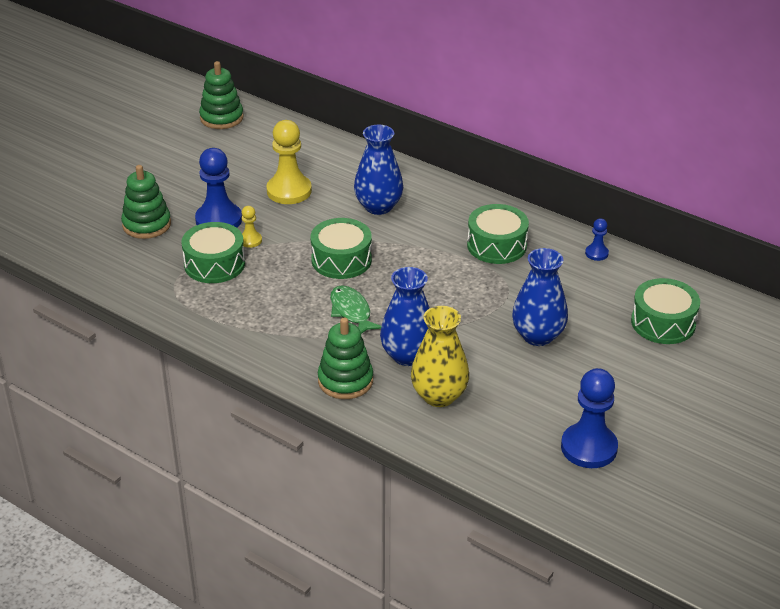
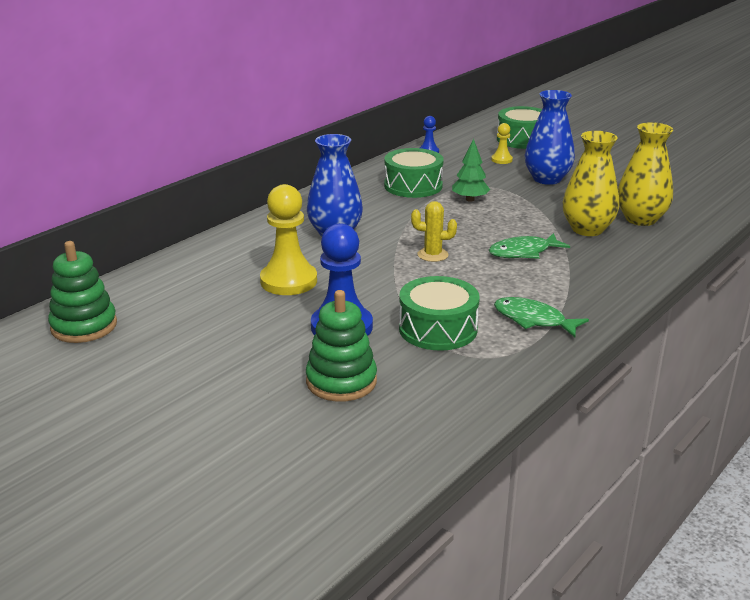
camera: 85 degrees left, 10 degrees down
yellow pawn [242,206,262,248] -> yellow pawn moved to [491,123,513,164]
green drum [311,218,372,279] -> yellow cactus [411,201,457,262]
green stacking toy [318,317,373,399] -> none
blue vase [380,267,430,366] -> yellow vase [563,131,619,236]
blue pawn [561,368,618,468] -> none
none -> green tree [452,138,490,202]
none -> green fish [494,297,589,337]

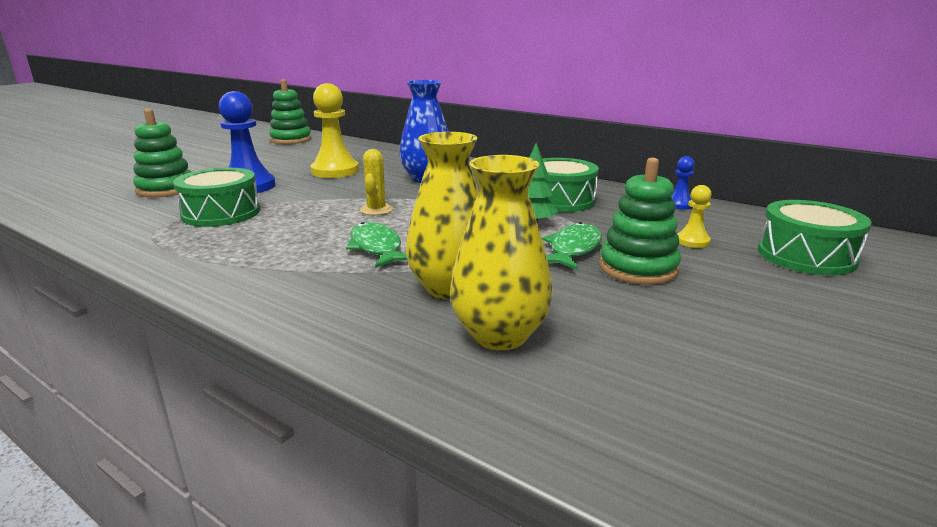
camera: 85 degrees right, 5 degrees down
green fish [494,297,589,337] -> green fish moved to [542,222,602,270]
blue vase [525,90,575,185] -> green stacking toy [599,158,681,285]

